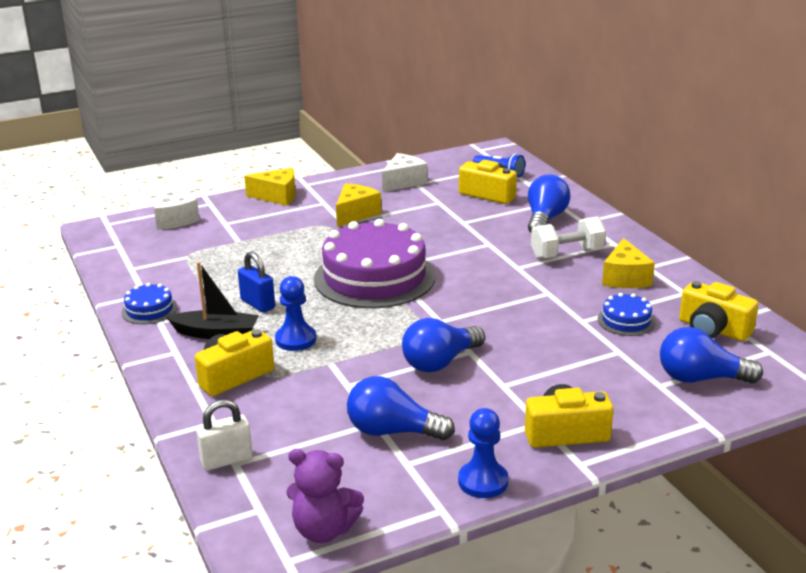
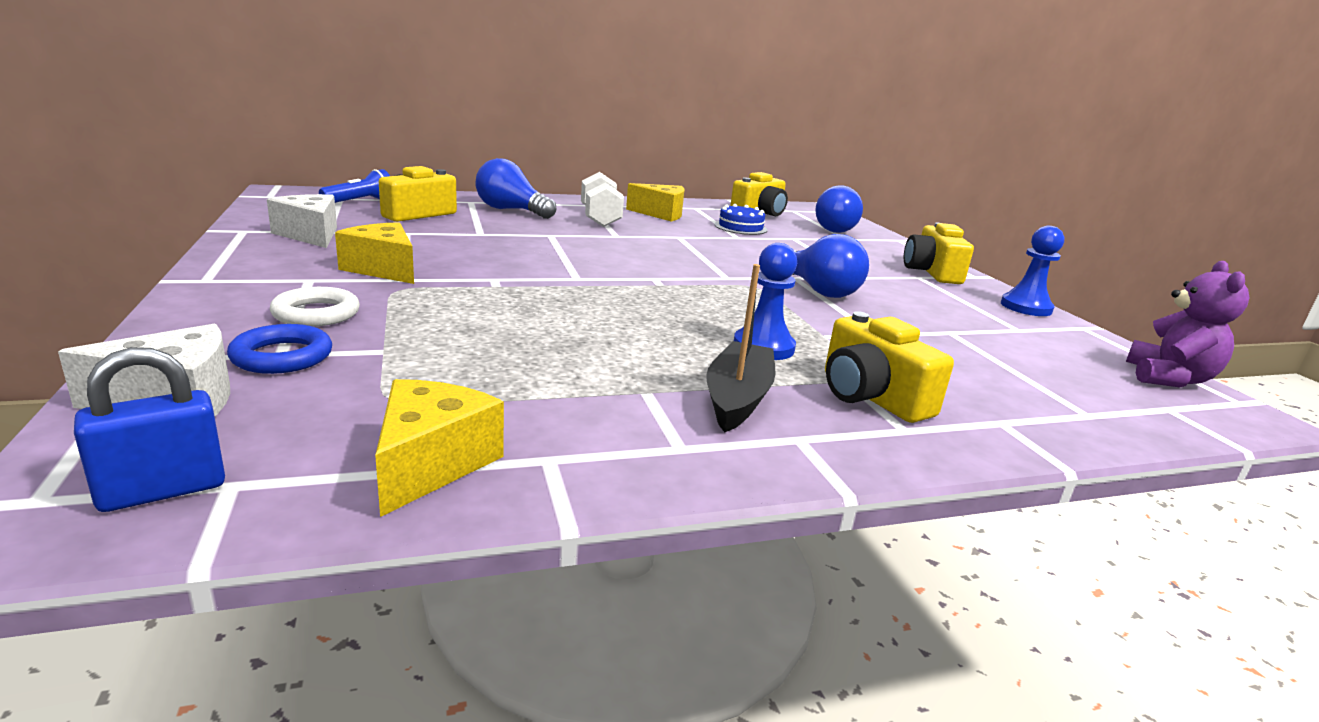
camera: 85 degrees left, 5 degrees down
blue cake [121,283,178,324] -> none
white padlock [196,399,253,470] -> none
blue padlock [238,252,275,313] -> blue padlock moved to [74,347,225,512]
yellow cheese [244,168,296,206] -> yellow cheese moved to [375,379,504,517]
purple cake [314,219,435,308] -> none
blue light bulb [347,376,455,440] -> none
none -> blue ring [227,324,332,374]
none -> white ring [270,287,360,327]

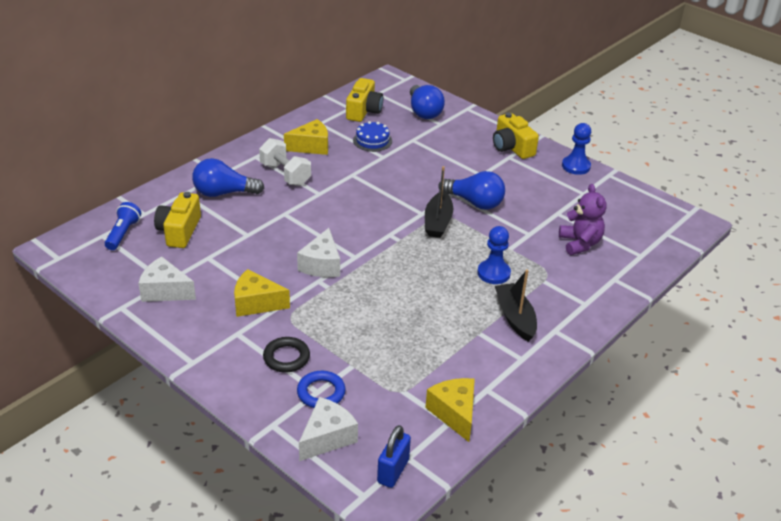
camera: 30 degrees left, 15 degrees up
white ring [270,287,360,327] -> black ring [263,337,310,372]
yellow camera [825,311,954,423] -> none
purple teddy bear [1126,261,1250,387] -> purple teddy bear moved to [559,184,607,255]
none -> white cheese [297,228,340,277]
none -> black boat [425,166,453,238]

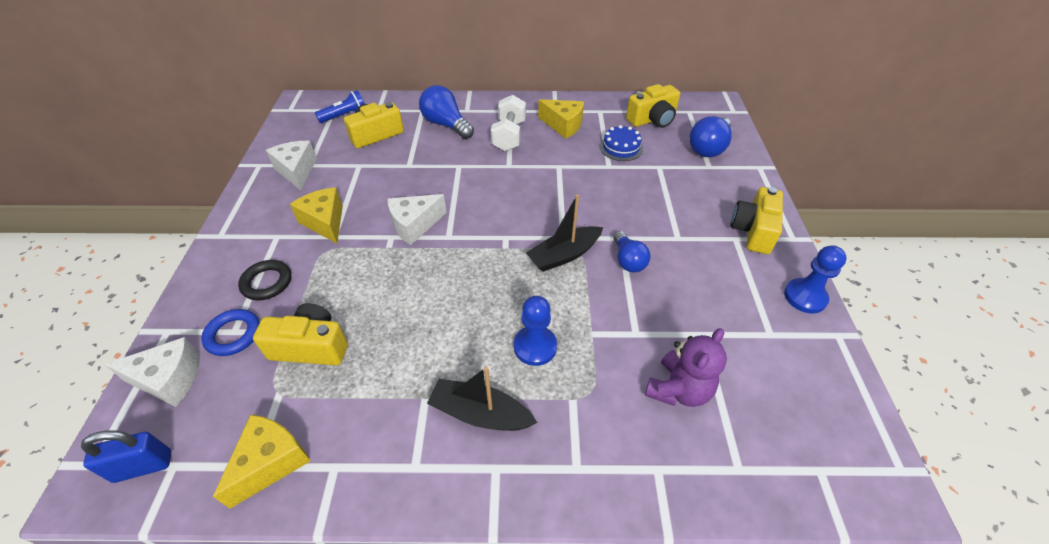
camera: 50 degrees right, 10 degrees up
blue light bulb [438,171,505,210] -> blue light bulb [613,231,650,272], size x0.65
black boat [495,270,537,342] -> black boat turned 105 degrees counterclockwise [427,367,538,431]
none -> yellow camera [253,303,348,365]

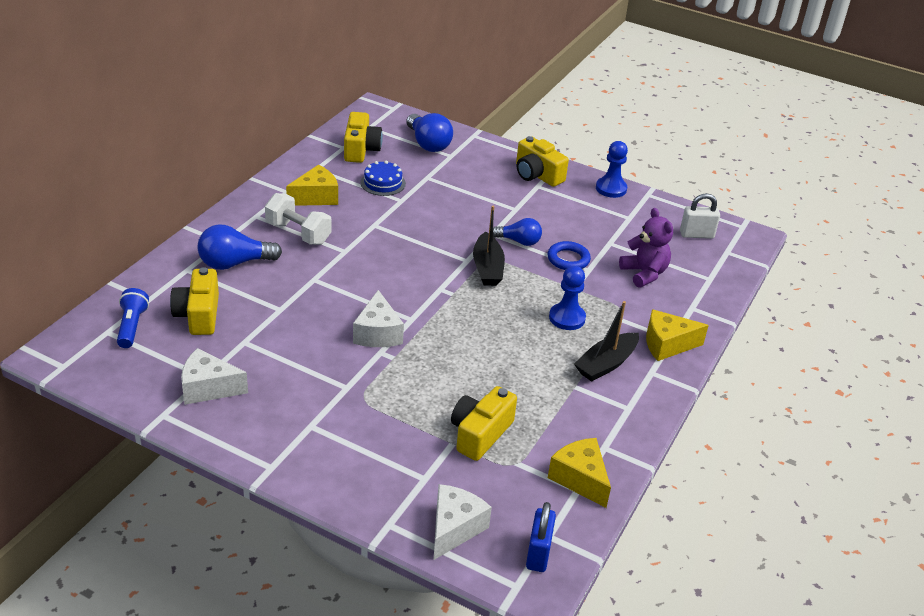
camera: 65 degrees left, 10 degrees down
blue ring [201,309,260,356] -> blue ring moved to [548,241,591,270]
black ring [238,260,291,301] -> none
yellow cheese [290,187,343,243] -> yellow cheese moved to [646,309,709,361]
none -> white padlock [680,193,720,239]

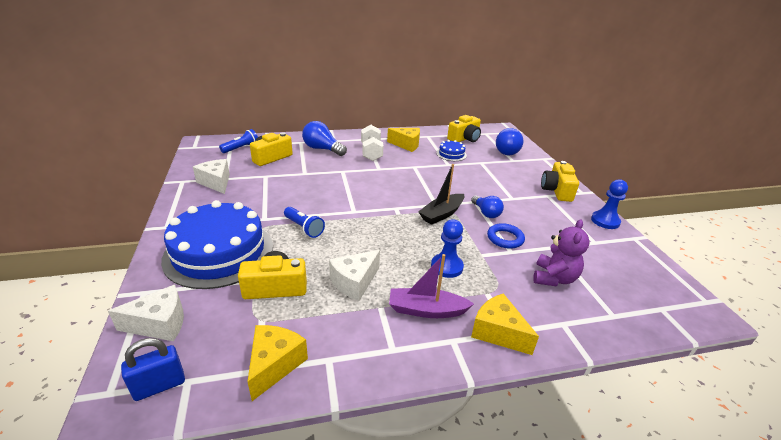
camera: 50 degrees right, 5 degrees down
white cheese [353,290,404,347] -> white cheese moved to [329,250,380,301]
black boat [574,301,639,382] -> purple boat [389,254,474,318]
white padlock [680,193,720,239] -> none
none -> blue cake [161,200,273,289]
none -> blue flashlight [284,207,325,238]

